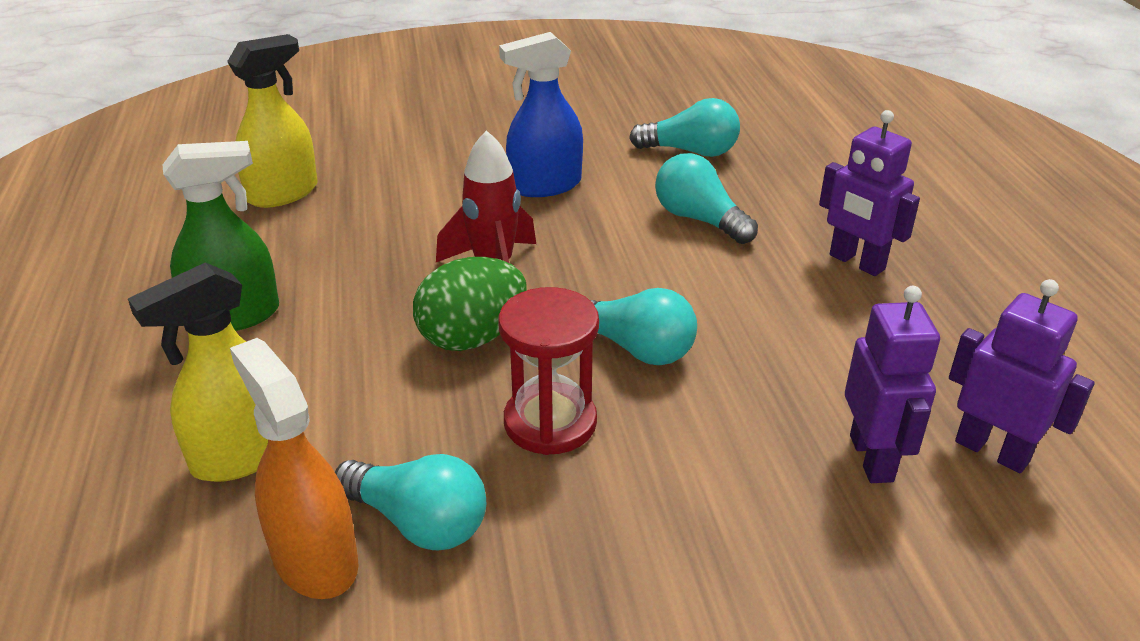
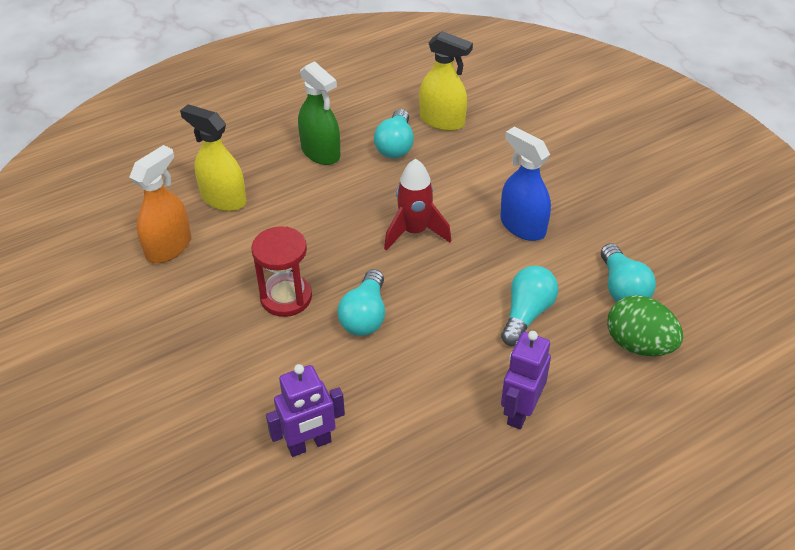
camera: 70 degrees right, 10 degrees up
turquoise light bulb [335,454,486,550] -> turquoise light bulb moved to [374,109,414,158]
green egg [413,257,527,351] -> green egg moved to [607,295,683,356]
purple robot [949,279,1095,473] -> none

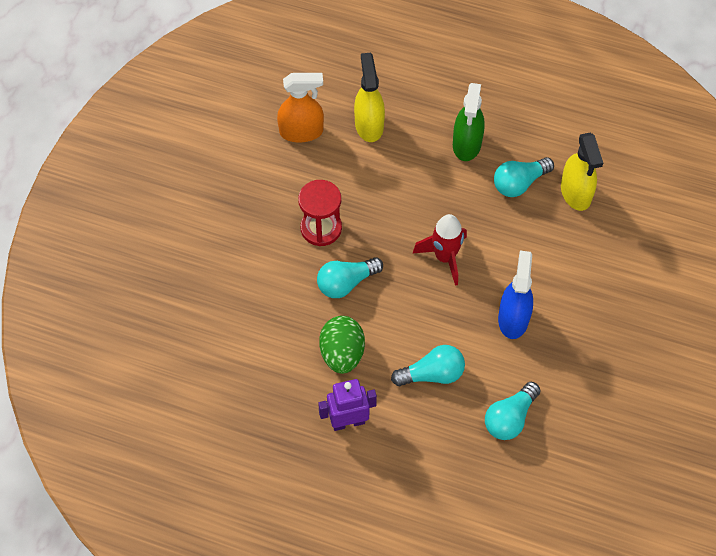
camera: 50 degrees right, 15 degrees up
purple robot [266,364,345,457] -> none
green egg [607,295,683,356] -> green egg moved to [319,316,365,374]

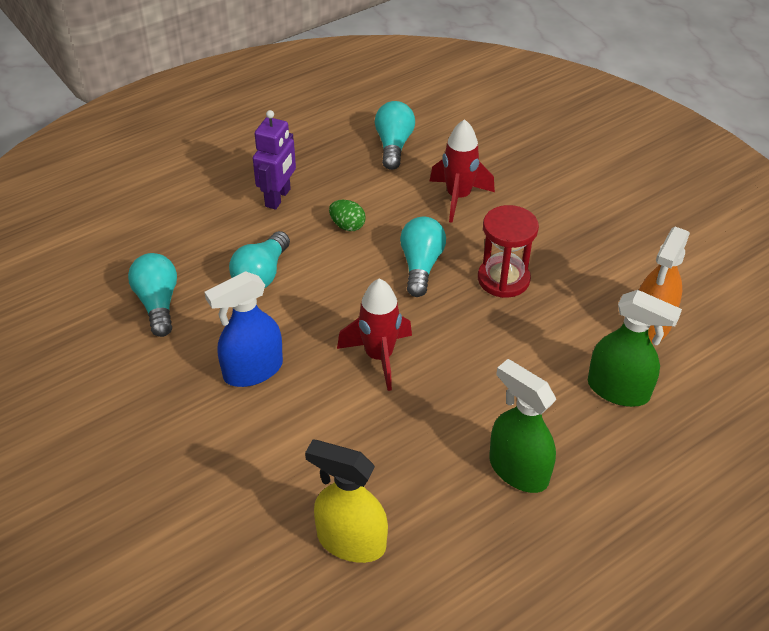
camera: 125 degrees right, 15 degrees down
green egg [319,316,365,374] -> green egg [329,200,366,231], size x0.57
yellow spray bottle [354,52,385,142] -> green spray bottle [588,290,682,407]
turquoise light bulb [494,157,554,197] -> turquoise light bulb moved to [375,101,415,170]
blue spray bottle [498,251,533,339] -> blue spray bottle turned 105 degrees clockwise [205,271,283,387]
none -> red rocket [429,119,495,223]

